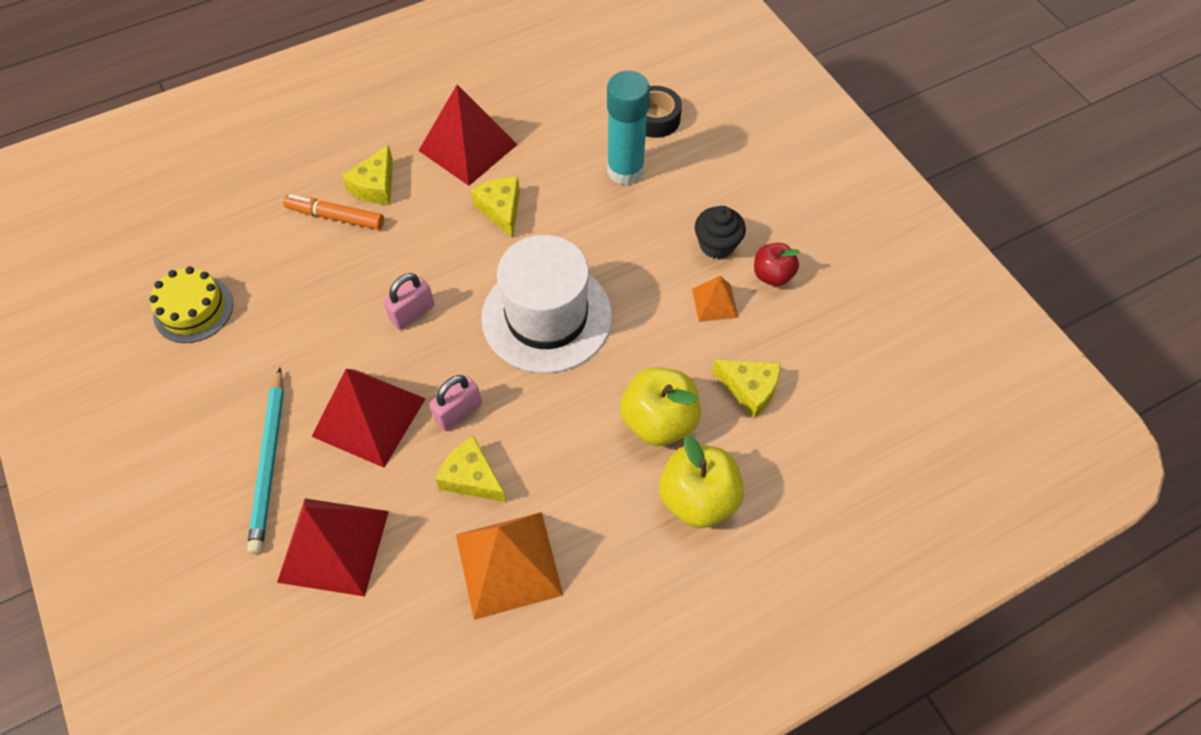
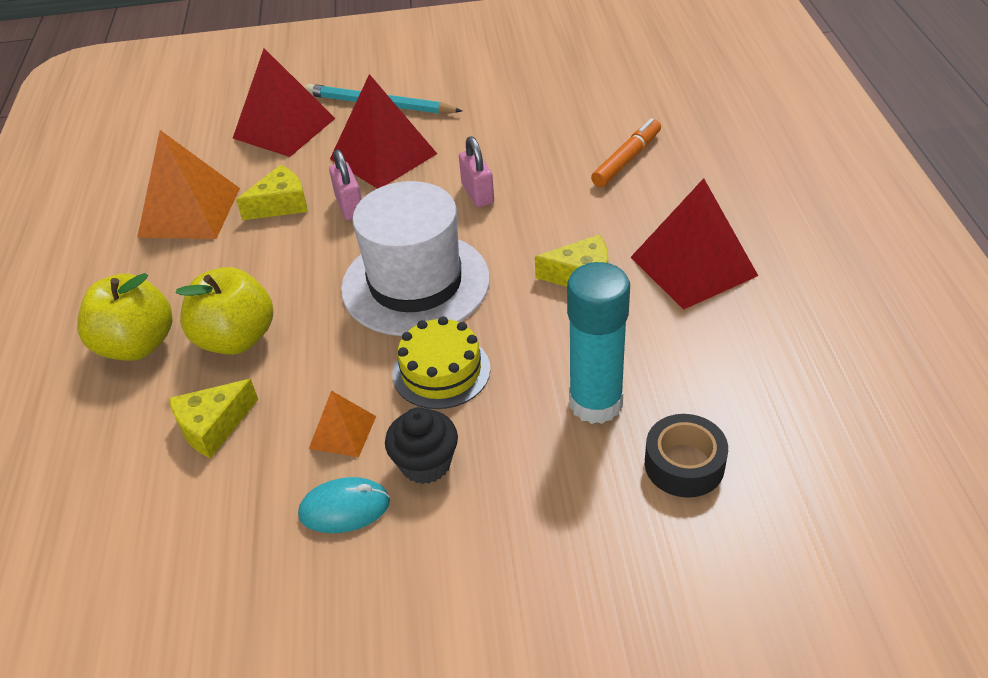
camera: 115 degrees right, 15 degrees down
yellow cake [149,267,233,343] -> yellow cake moved to [392,316,490,409]
yellow cheese [342,145,393,205] -> none
red apple [754,243,800,286] -> turquoise mouse [298,477,390,533]

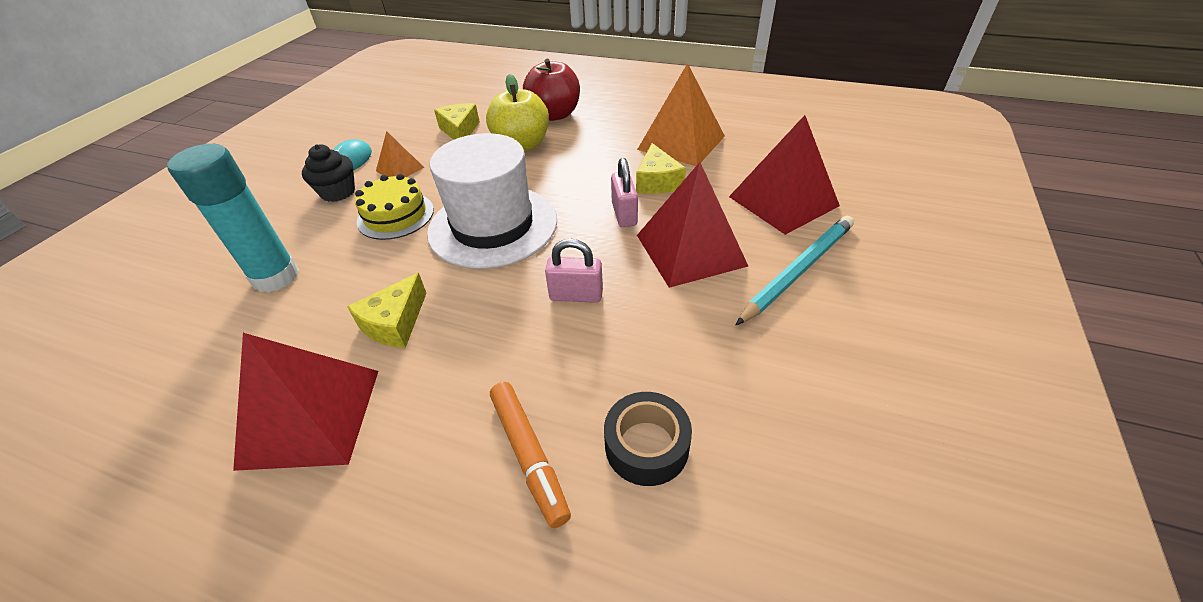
camera: 115 degrees right, 0 degrees up
yellow apple [77,273,173,361] -> red apple [523,59,580,121]
pink padlock [329,150,362,220] -> pink padlock turned 75 degrees clockwise [611,158,638,227]
black tape [645,414,728,498] -> black tape moved to [604,392,692,486]

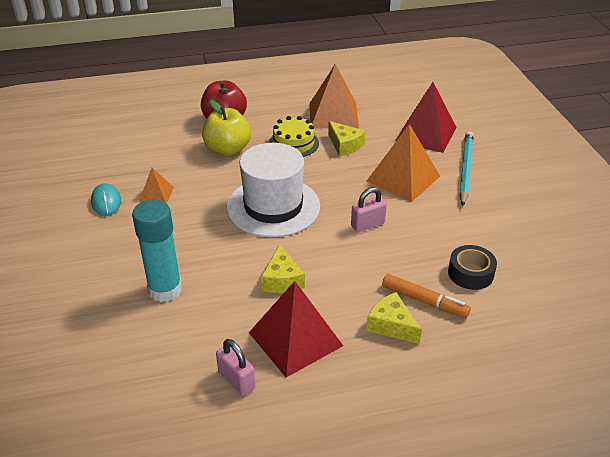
camera: 35 degrees left, 5 degrees down
black cupcake [302,144,355,202] -> none
yellow cake [355,174,434,240] -> yellow cake moved to [269,116,319,157]
yellow cheese [434,103,480,140] -> yellow cheese moved to [366,292,422,344]
pink padlock [611,158,638,227] -> pink padlock moved to [216,339,256,396]
red pyramid [637,162,748,288] -> orange pyramid [367,124,440,202]

